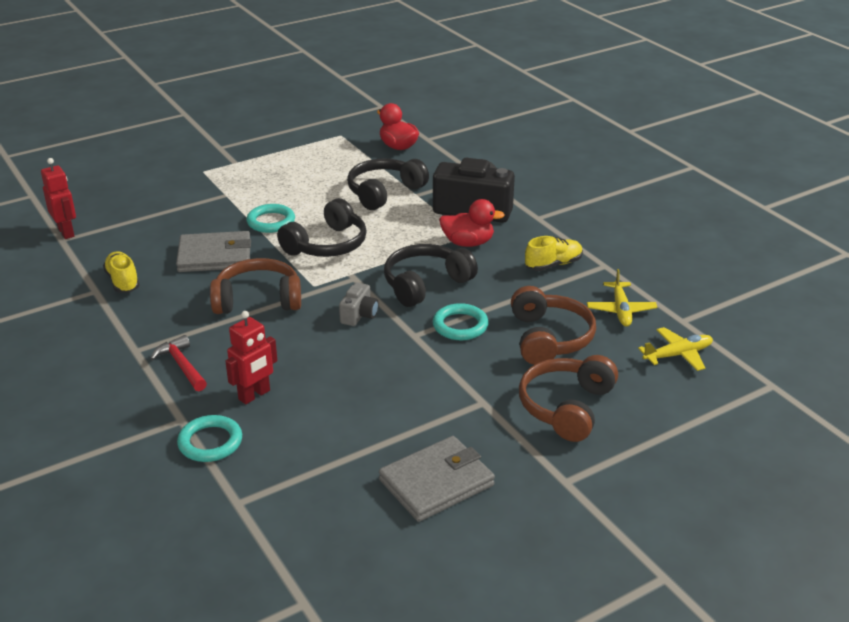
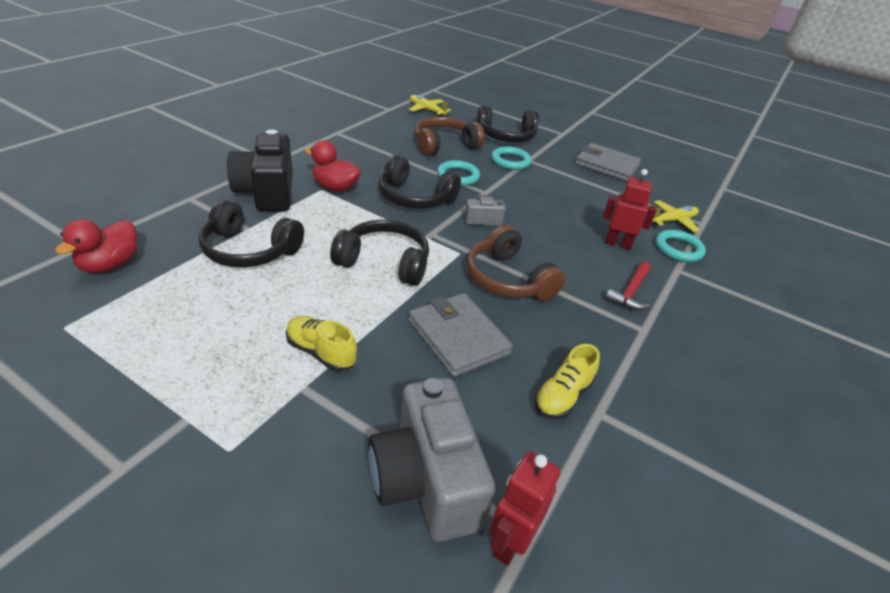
camera: 120 degrees left, 5 degrees up
turquoise ring [246,204,295,233] -> turquoise ring moved to [491,147,532,170]
red duck [439,199,505,247] -> red duck turned 45 degrees counterclockwise [305,140,361,192]
brown headphones [519,355,618,442] -> black headphones [476,106,539,142]
yellow shoe [525,236,583,271] -> yellow shoe moved to [286,316,357,371]
yellow plane [587,269,657,327] -> yellow plane moved to [653,200,699,232]
none -> grey camera [368,378,496,542]

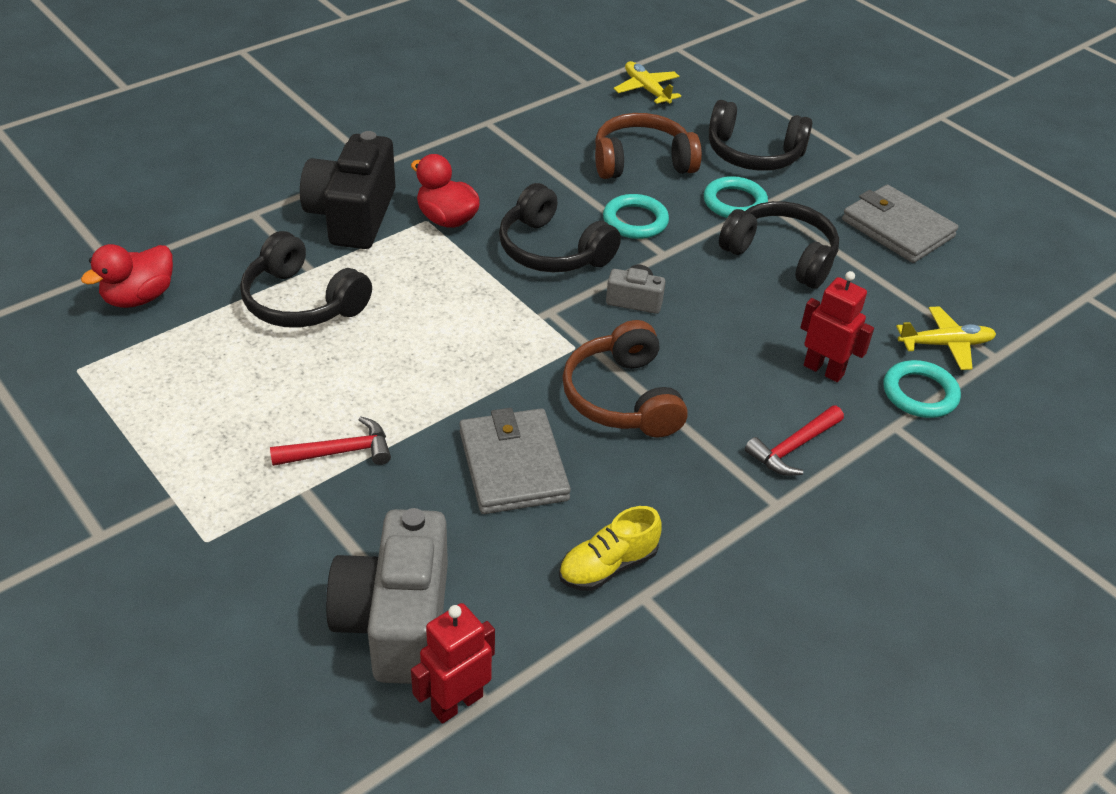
camera: 20 degrees right, 5 degrees up
yellow shoe [286,316,357,371] -> red hammer [270,416,391,466]
black headphones [330,219,429,286] -> black headphones moved to [719,201,839,289]

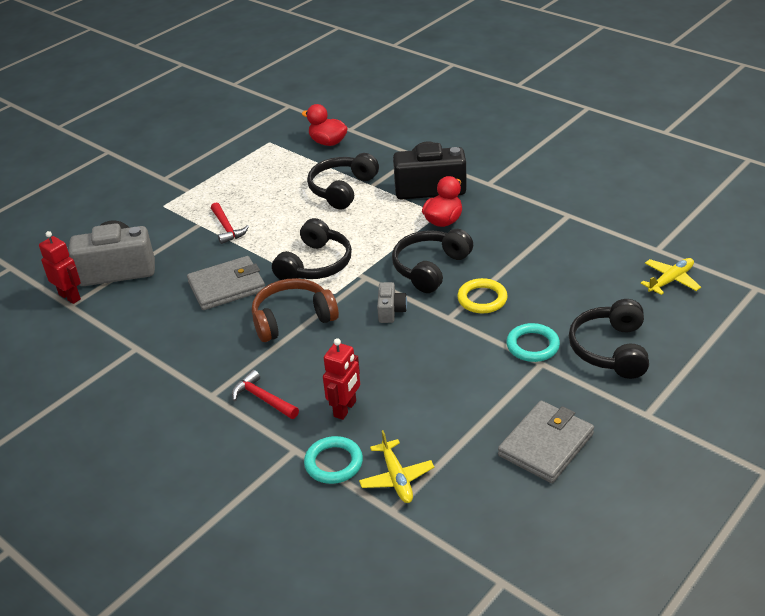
camera: 85 degrees right, 5 degrees down
yellow shoe [559,506,662,591] -> none
brown headphones [595,113,702,179] -> none
turquoise ring [603,194,669,239] -> yellow ring [457,278,508,314]
black headphones [719,201,839,289] -> black headphones moved to [272,218,352,280]

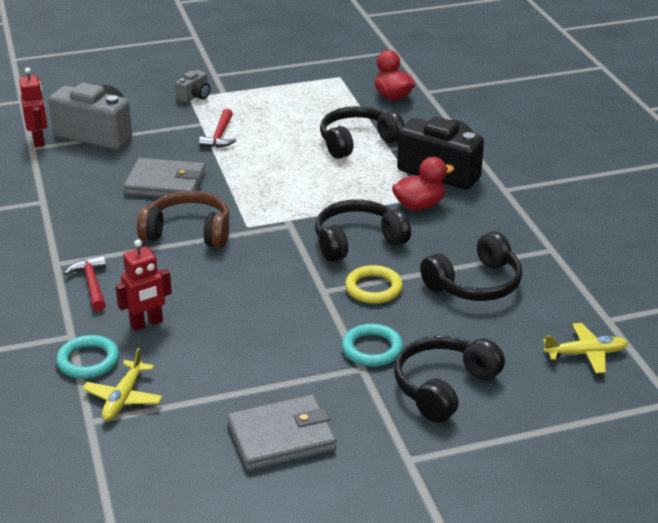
camera: 30 degrees right, 5 degrees down
black headphones [272,218,352,280] -> black headphones moved to [420,231,522,301]
grey camera [377,282,407,323] -> grey camera moved to [175,70,210,103]

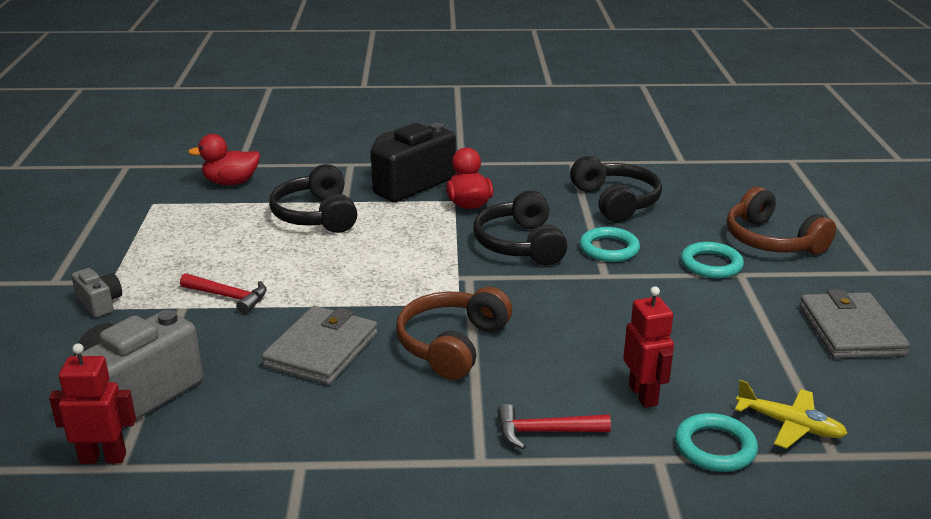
camera: 75 degrees left, 5 degrees down
yellow ring [345,265,403,304] -> turquoise ring [579,227,640,262]
black headphones [394,336,505,423] -> brown headphones [727,187,836,254]
yellow plane [543,323,628,373] -> none

